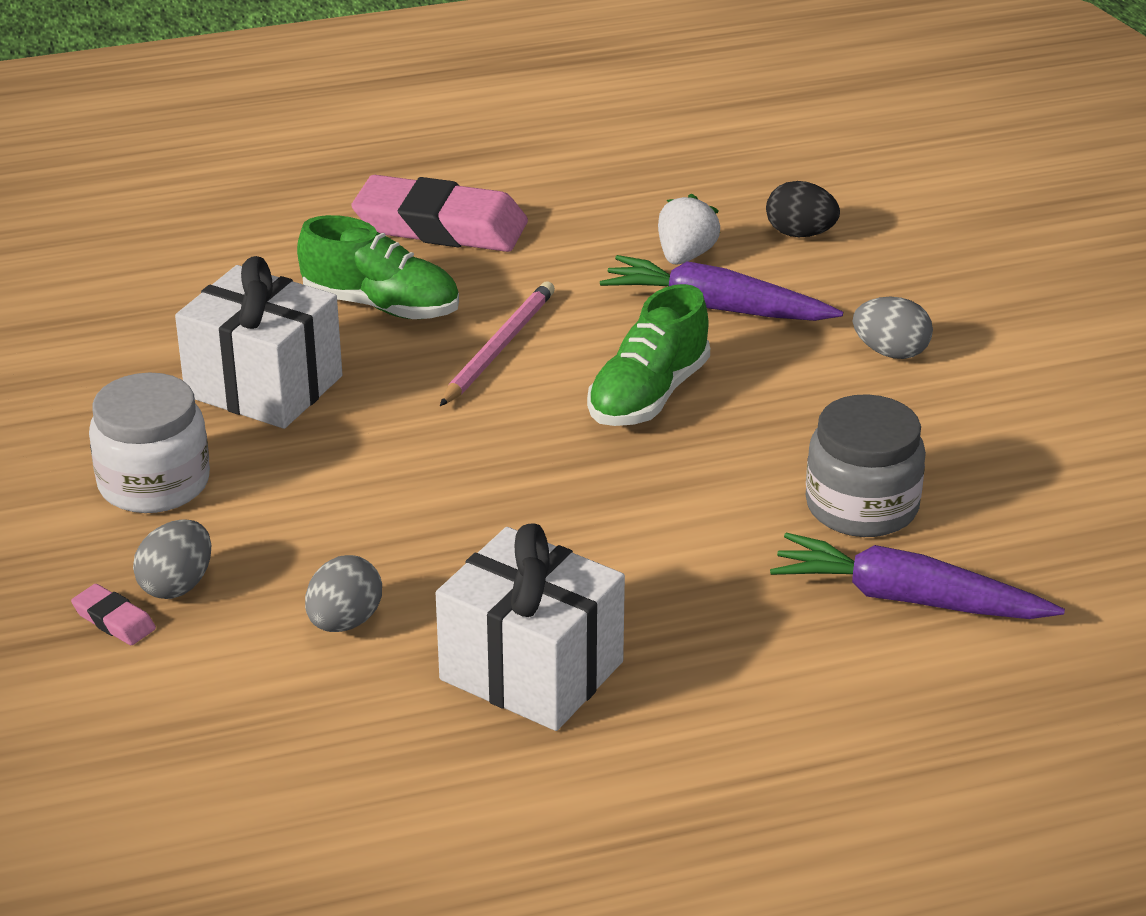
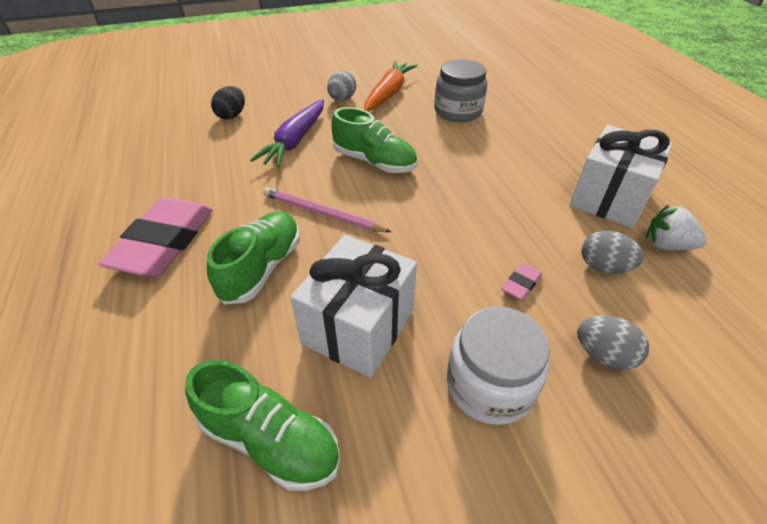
camera: 90 degrees left, 10 degrees up
pink eraser [71,584,156,645] -> pink eraser moved to [502,263,542,300]
white strawberry [658,194,720,265] -> white strawberry moved to [646,205,707,250]
purple carrot [770,533,1065,619] -> none
none -> green shoe [185,360,340,491]
none -> orange carrot [364,61,417,112]

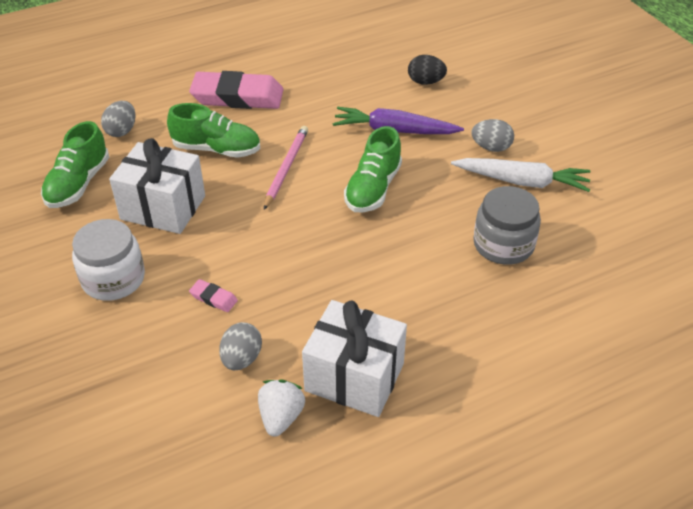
camera: 80 degrees right, 0 degrees up
orange carrot [364,61,417,112] -> white carrot [451,158,591,192]
grey egg [577,315,649,370] -> grey egg moved to [101,101,136,137]

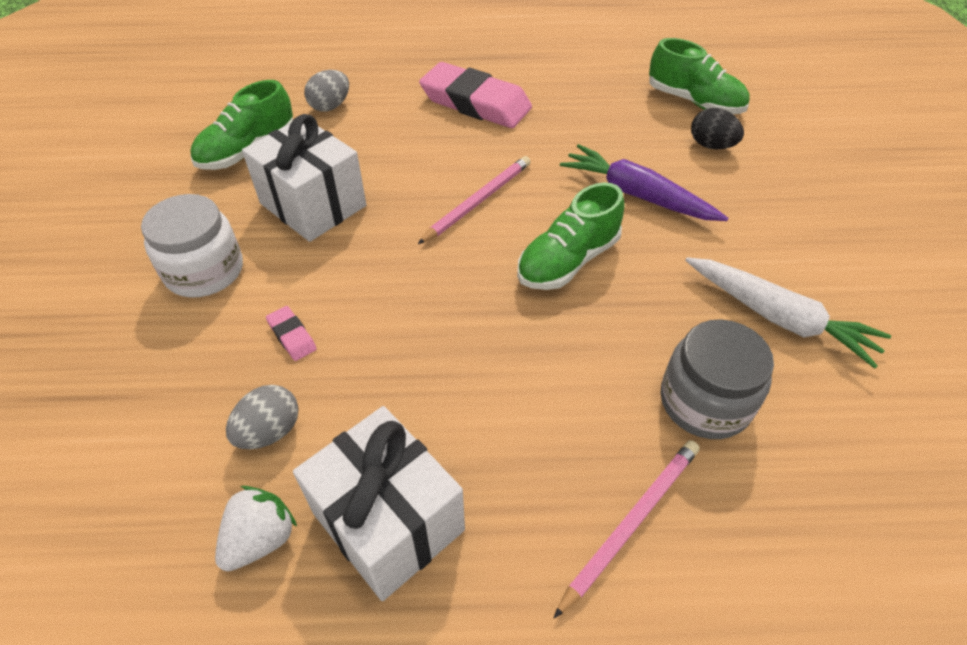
camera: 25 degrees right, 5 degrees up
green shoe [167,103,260,158] -> green shoe moved to [649,38,750,114]
grey egg [472,119,514,152] -> none
none -> pink pencil [554,440,699,618]

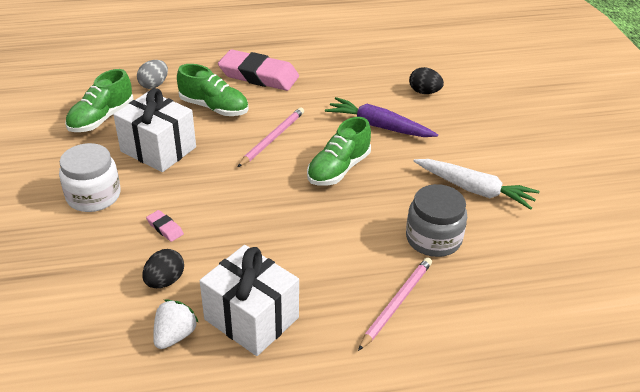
camera: 10 degrees left, 10 degrees down
grey egg [226,385,299,449] -> black egg [142,249,184,288]
green shoe [649,38,750,114] -> green shoe moved to [177,64,249,116]

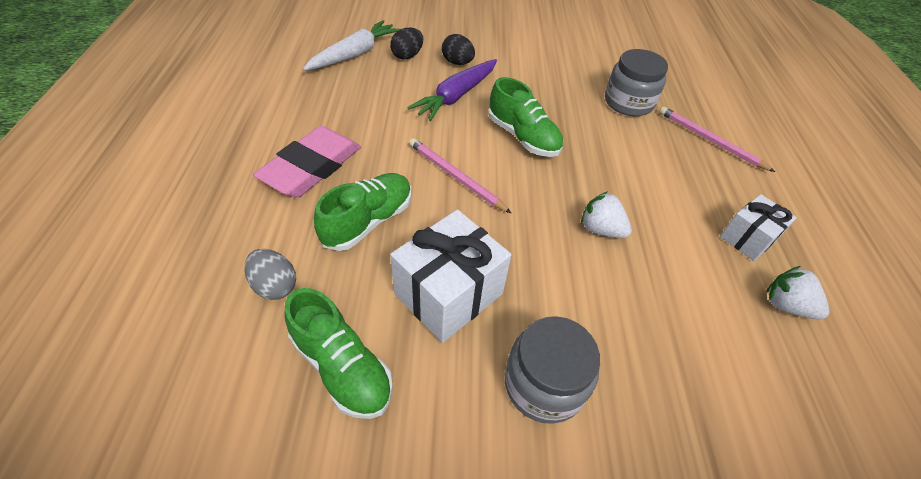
camera: 80 degrees left, 10 degrees up
white jar [59,143,120,212] -> grey jar [505,316,600,424]
black egg [142,249,184,288] -> black egg moved to [442,34,475,65]
pink eraser [146,210,184,242] -> none
white gift [200,245,299,356] -> white gift [720,194,797,261], size x0.60
white carrot [413,159,540,210] -> white carrot moved to [303,20,400,71]
none -> white strawberry [581,191,632,238]

